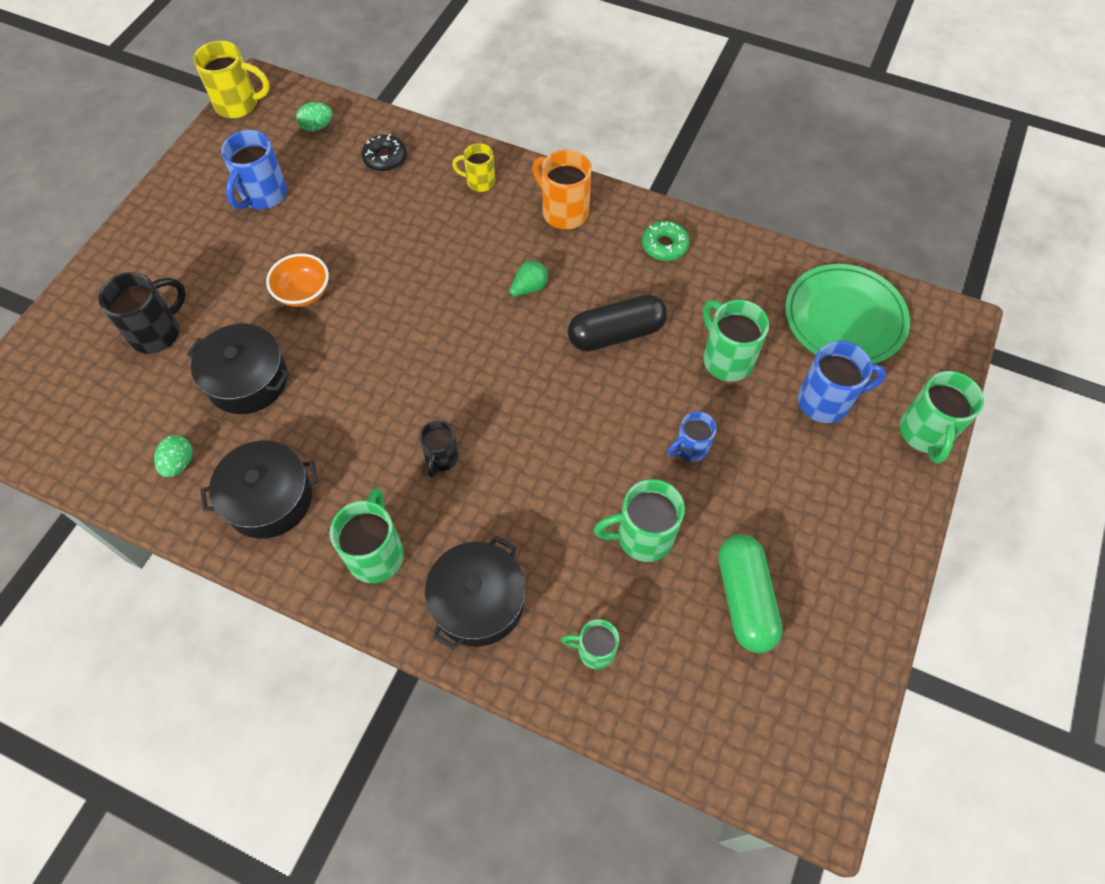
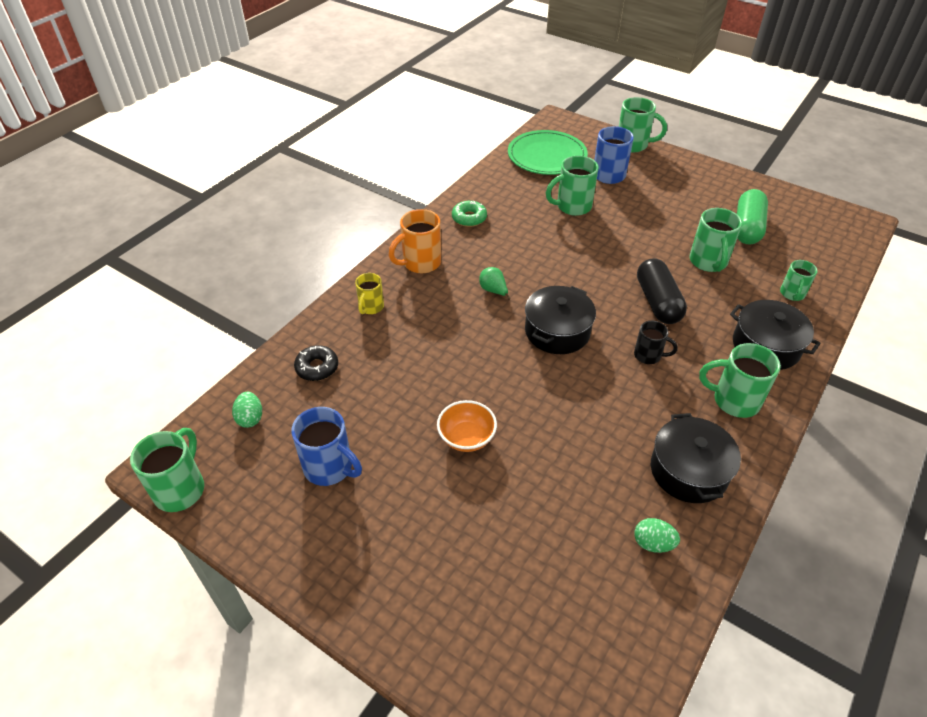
camera: 80 degrees left, 15 degrees down
black mug [98,272,186,354] -> none
black pot [187,324,289,414] -> black pot moved to [525,286,596,354]
yellow mug [193,41,270,118] -> green mug [130,428,204,512]
black capsule [568,294,667,352] -> black capsule moved to [637,258,687,324]
blue mug [668,411,717,462] -> none
green capsule [718,534,783,653] -> green capsule turned 75 degrees counterclockwise [737,189,768,244]

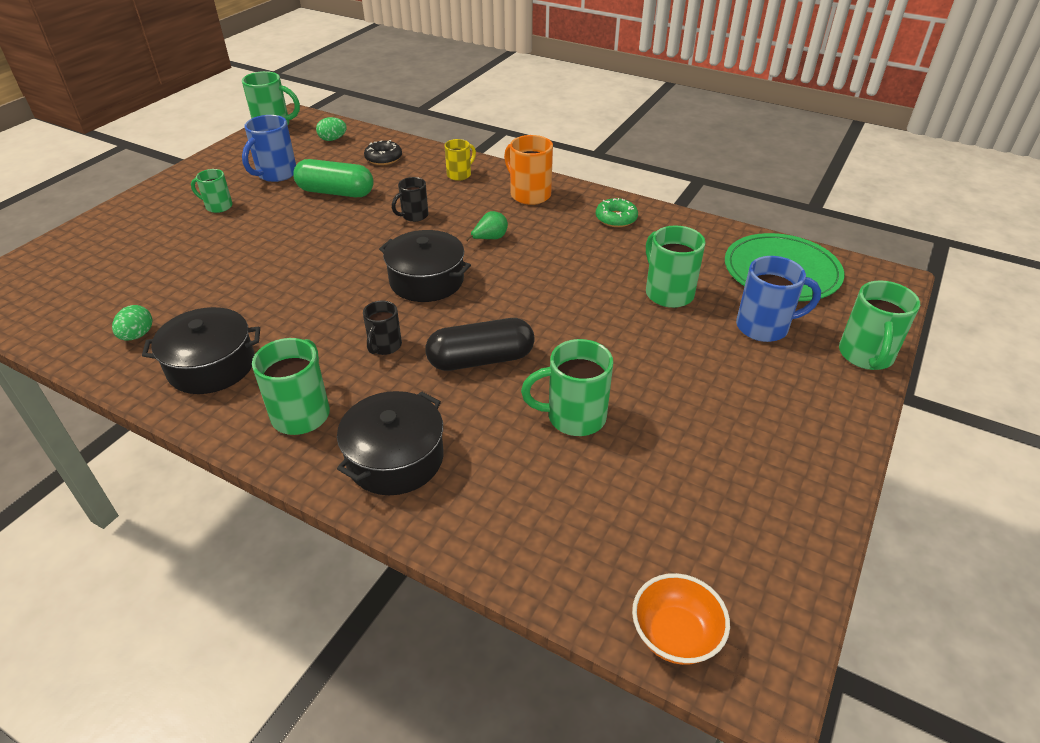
camera: 85 degrees right, 5 degrees down
yellow mug [355,273,384,314] -> yellow mug turned 120 degrees clockwise [445,139,476,181]
orange bowl [437,400,497,452] -> orange bowl moved to [632,573,730,665]
green capsule [737,189,768,244] -> green capsule moved to [293,159,374,197]
green mug [780,260,818,301] -> green mug moved to [191,169,233,213]
none -> black mug [392,177,429,222]

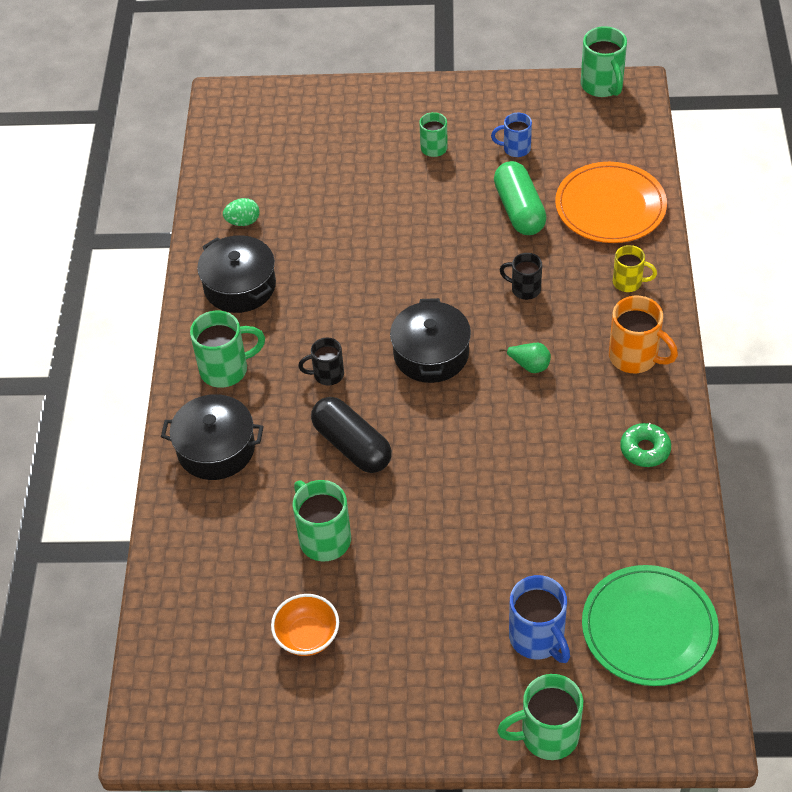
camera: 65 degrees right, 10 degrees up
blue mug [242,115,296,182] -> blue mug [491,113,532,157], size x0.62
green egg [316,117,347,141] -> none
black donut [364,140,402,165] -> orange plate [555,162,667,243]
orange mug [504,135,553,205] -> orange mug turned 105 degrees clockwise [609,296,678,373]
orange bowl [632,573,730,665] -> orange bowl moved to [271,594,339,656]
green mug [646,226,706,308] -> none

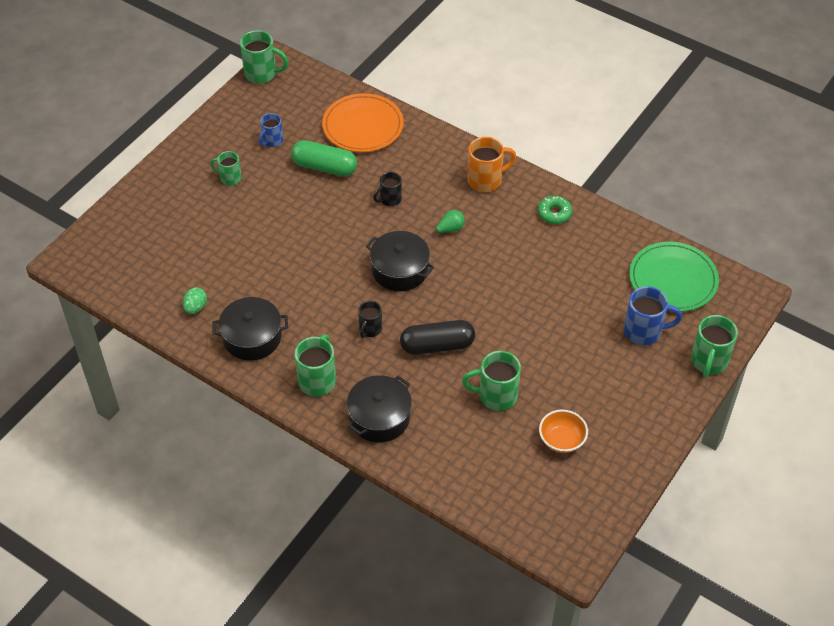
camera: 60 degrees left, 0 degrees up
yellow mug [613,245,657,292] -> none

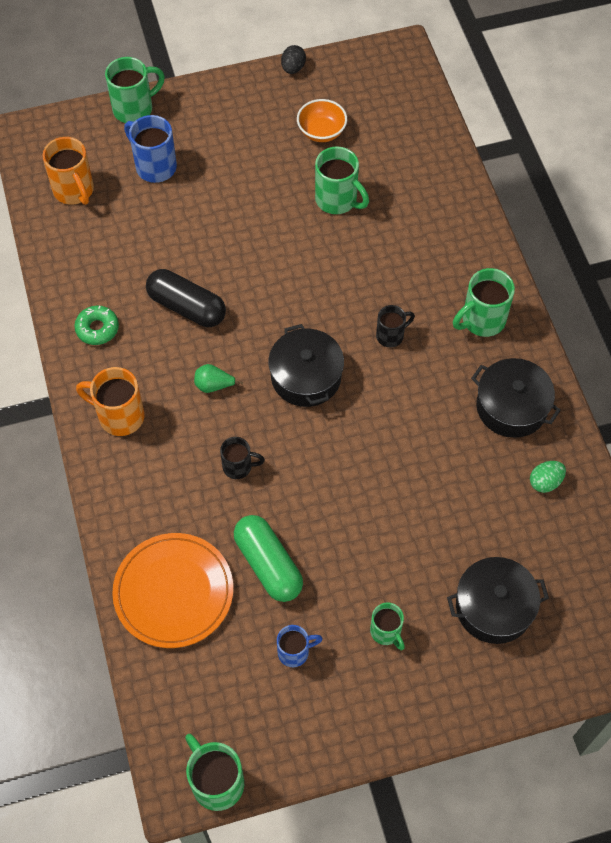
camera: 140 degrees left, 10 degrees up
black pot [347,375,412,442] -> black pot moved to [447,557,549,644]
black capsule [400,320,475,355] -> black capsule moved to [146,269,226,327]
green plate [629,242,719,312] -> orange mug [42,137,94,205]
none -> black egg [281,45,306,74]

